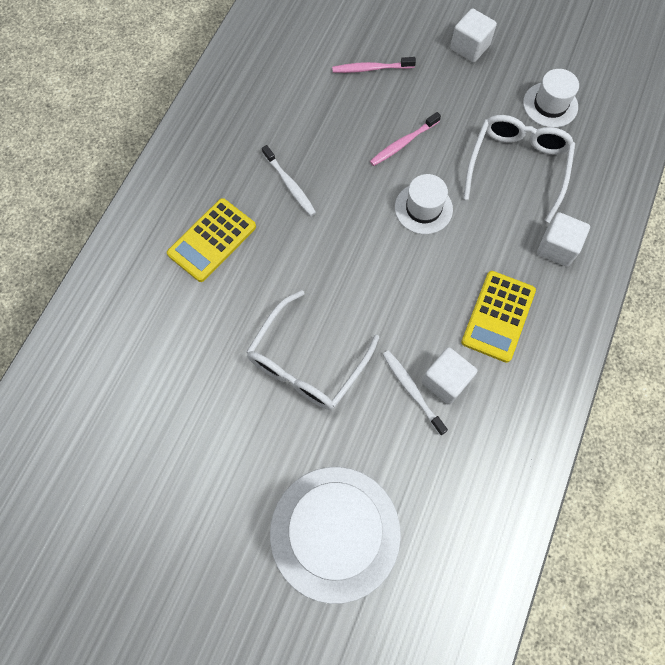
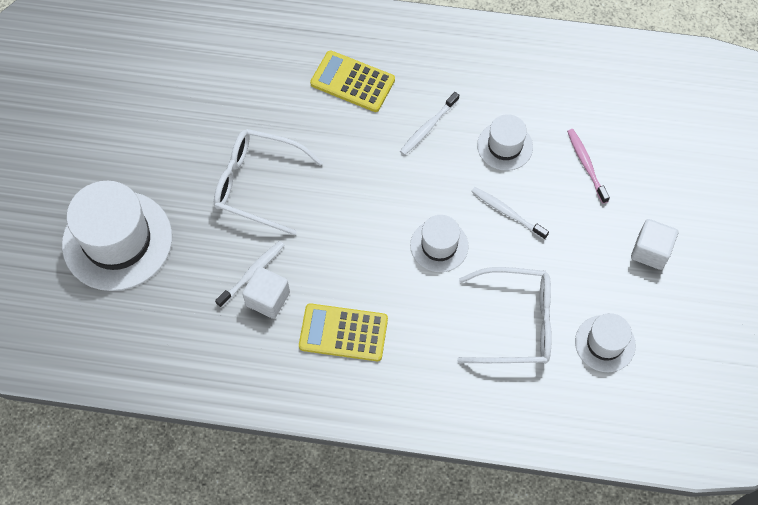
camera: 75 degrees right, 5 degrees down
pink toothbrush [370,112,441,166] -> white toothbrush [471,187,549,240]
white cube [537,212,590,267] -> none
none -> white hat [477,114,533,171]

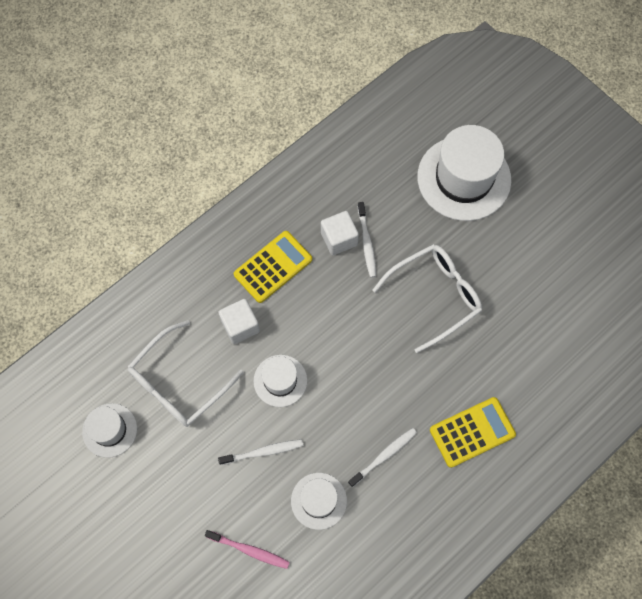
camera: 130 degrees right, 5 degrees up
white toothbrush [400,92,459,155] -> white toothbrush turned 60 degrees clockwise [348,428,417,487]
white cube [631,219,678,270] -> white cube moved to [218,299,260,344]

